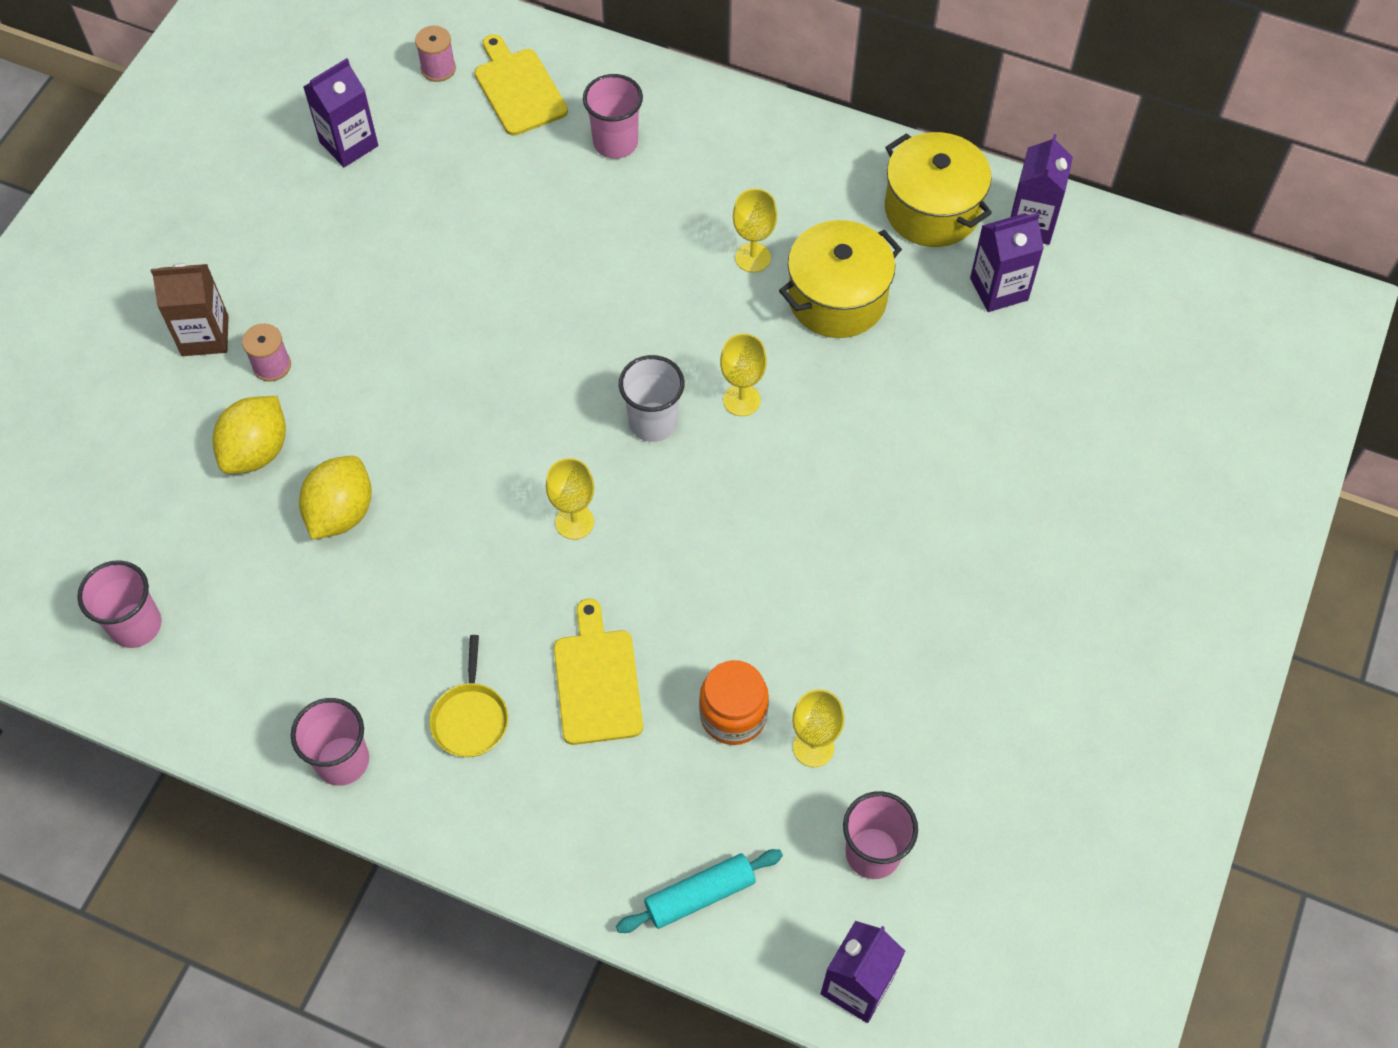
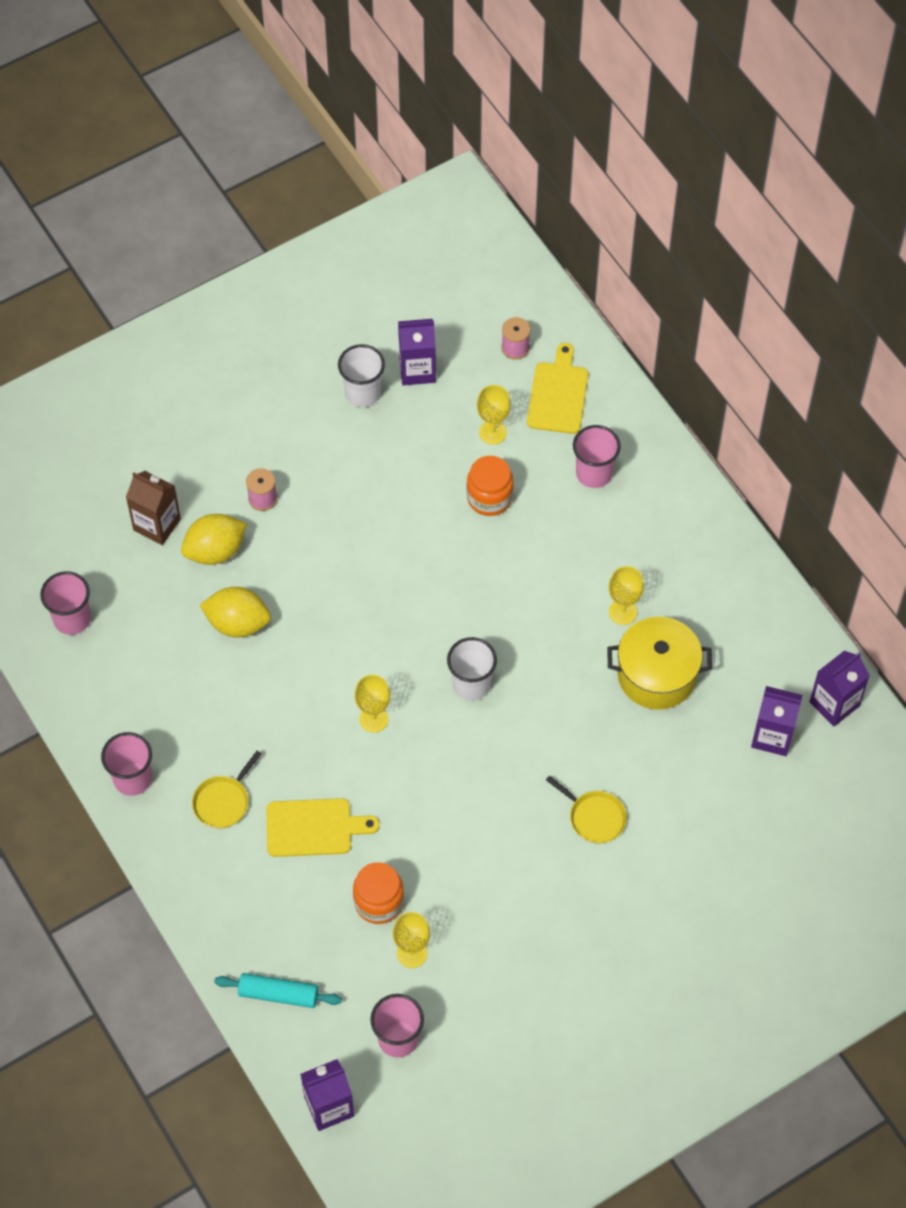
camera: 35 degrees right, 0 degrees up
brown carton [151,263,229,356] -> brown carton moved to [126,471,181,545]
yellow lemon [299,456,372,540] -> yellow lemon turned 45 degrees clockwise [199,587,271,638]
yellow cutting board [554,599,643,745] -> yellow cutting board turned 60 degrees clockwise [266,798,380,857]
yellow goblet [720,334,767,416] -> yellow goblet moved to [477,385,511,445]
yellow pot [885,132,992,247] -> none
none -> white cup [338,344,385,407]
none -> orange jar [467,456,514,516]
none -> yellow pan [546,775,627,844]

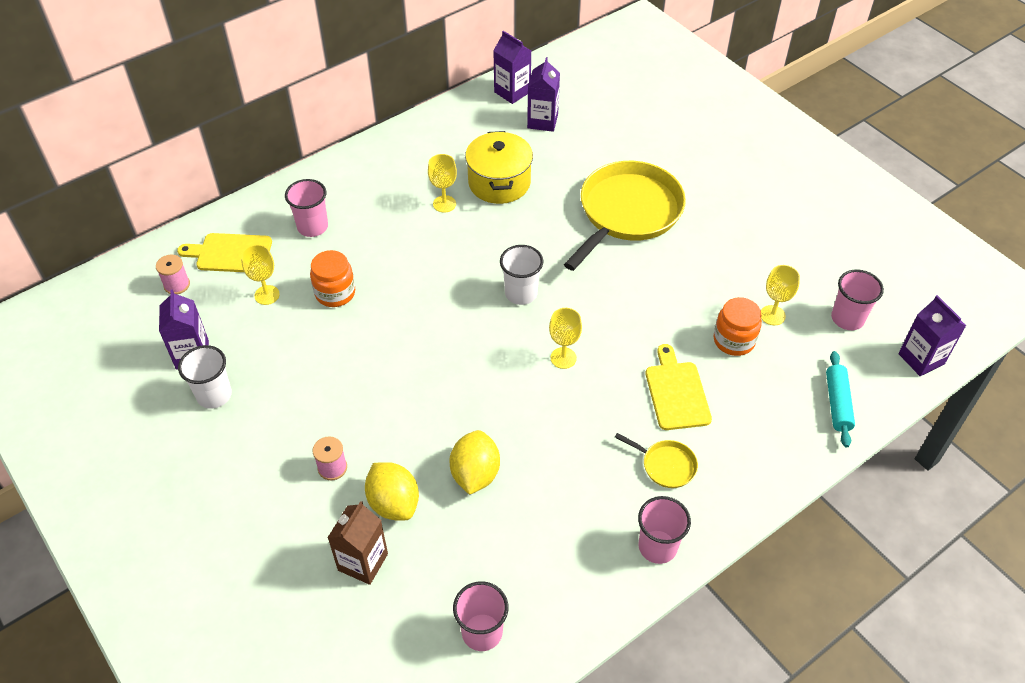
camera: 95 degrees left, 10 degrees down
yellow pan [546,775,627,844] -> yellow pan [564,161,686,271], size x2.34

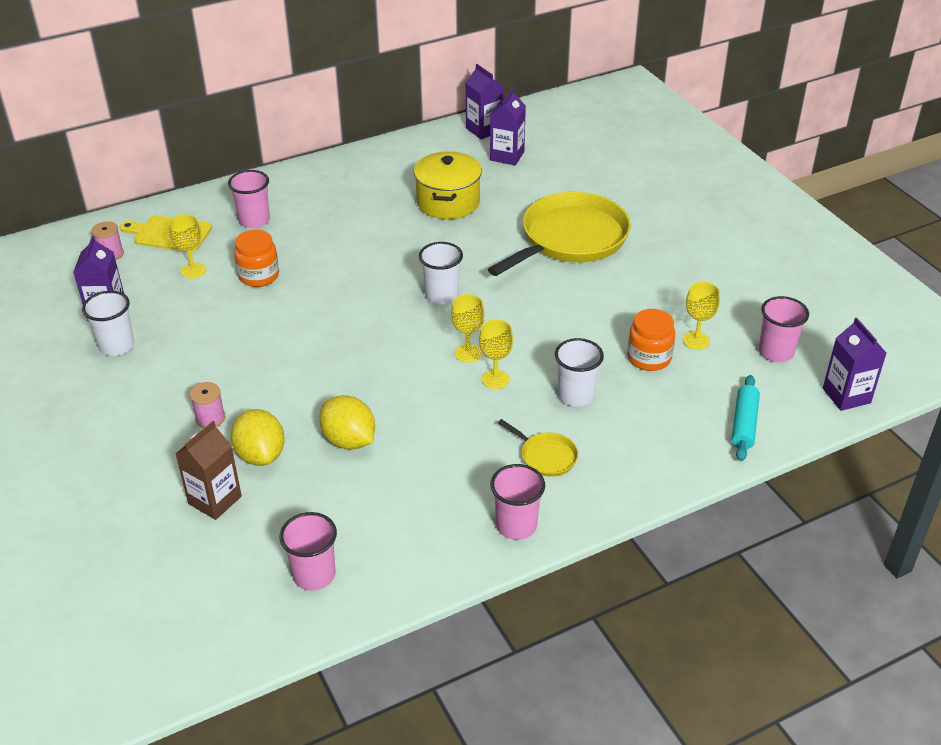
camera: 10 degrees right, 10 degrees down
yellow goblet [428,154,457,213] -> yellow goblet moved to [479,319,513,389]
yellow lemon [449,430,500,495] -> yellow lemon turned 60 degrees counterclockwise [319,395,375,450]
yellow cutting board [646,344,712,430] -> white cup [555,338,604,406]

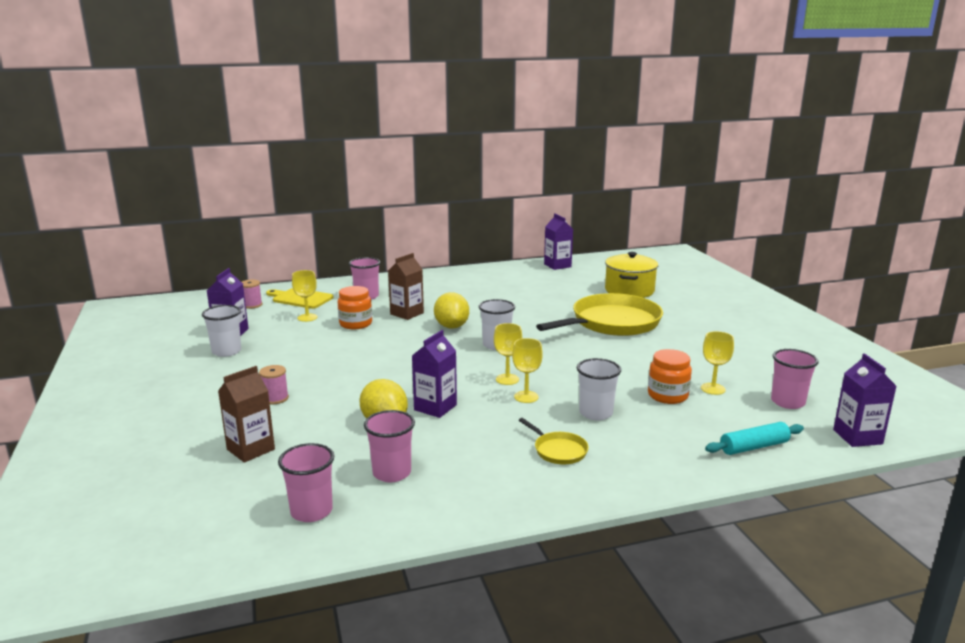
camera: 10 degrees right, 20 degrees down
yellow lemon [231,409,285,466] -> yellow lemon moved to [434,292,469,329]
yellow pot [414,151,482,219] -> yellow pot moved to [605,252,658,298]
purple carton [490,88,526,165] -> purple carton moved to [412,330,457,418]
pink cup [490,464,545,540] -> pink cup moved to [364,410,415,482]
turquoise rolling pin [732,375,760,461] -> turquoise rolling pin turned 45 degrees clockwise [705,422,804,455]
none -> brown carton [388,253,424,320]

